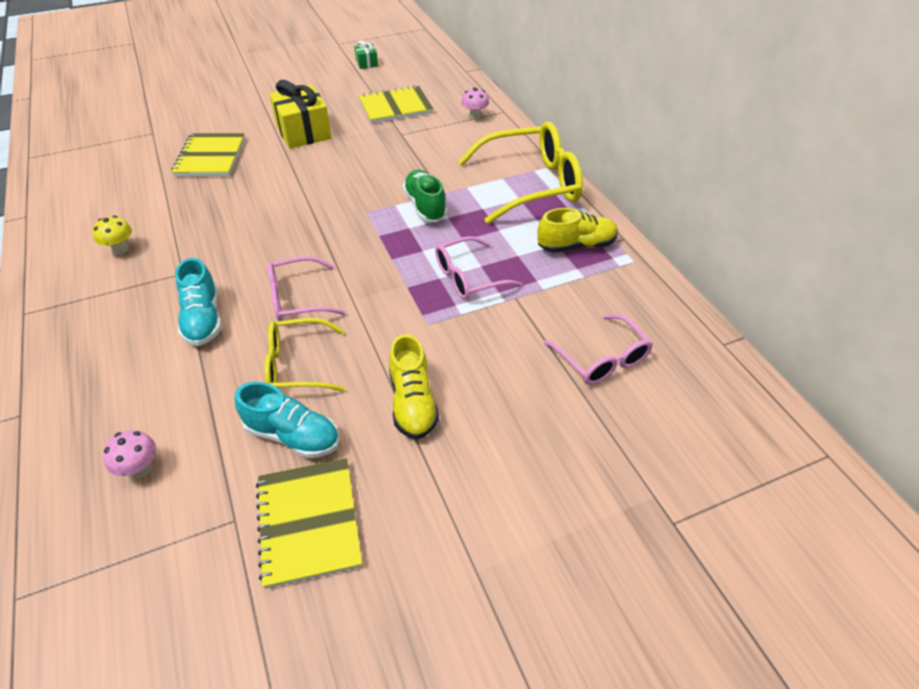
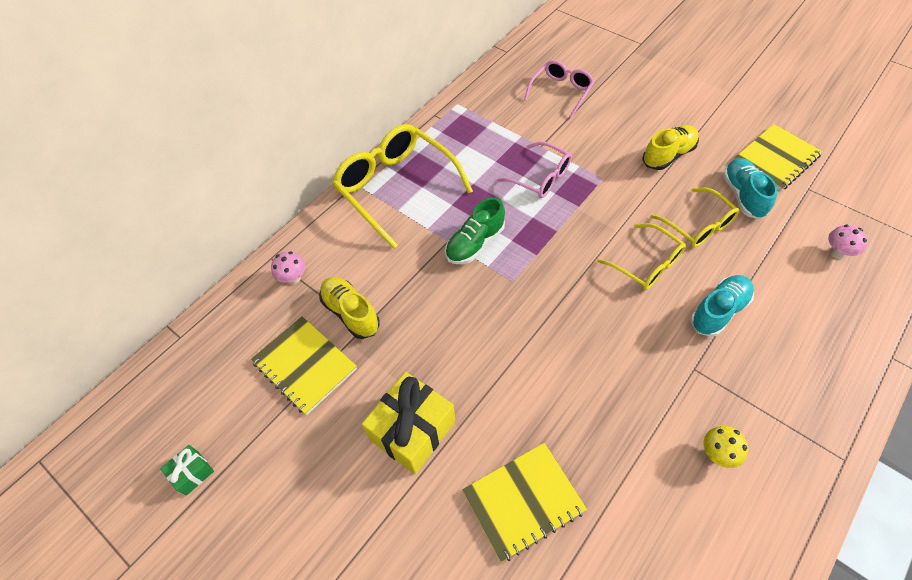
camera: 115 degrees left, 10 degrees up
pink glasses [267,256,346,321] -> yellow glasses [597,223,686,290]
yellow shoe [537,208,618,253] -> yellow shoe moved to [320,277,380,339]

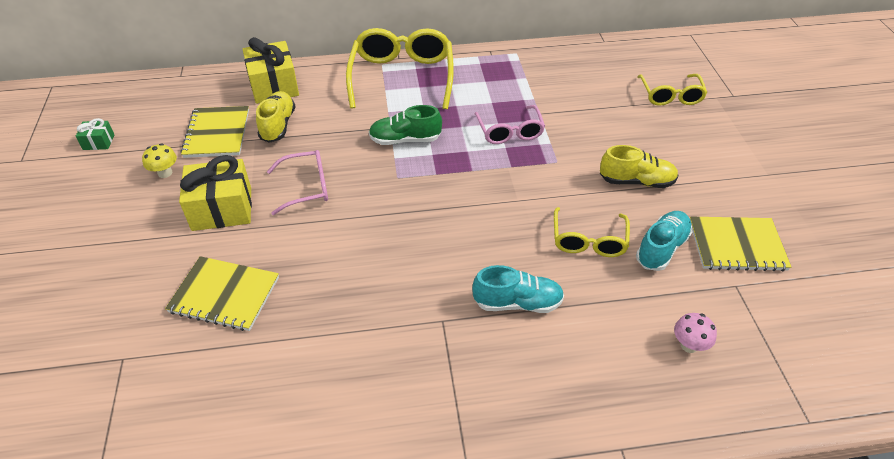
camera: 40 degrees right, 10 degrees down
pink mushroom [271,251,306,285] -> yellow gift [243,37,299,104]
pink glasses [524,60,594,118] -> pink glasses moved to [267,150,328,215]
yellow glasses [597,223,686,290] -> yellow glasses moved to [637,74,708,106]
yellow mushroom [704,426,748,468] -> yellow mushroom moved to [142,143,177,178]

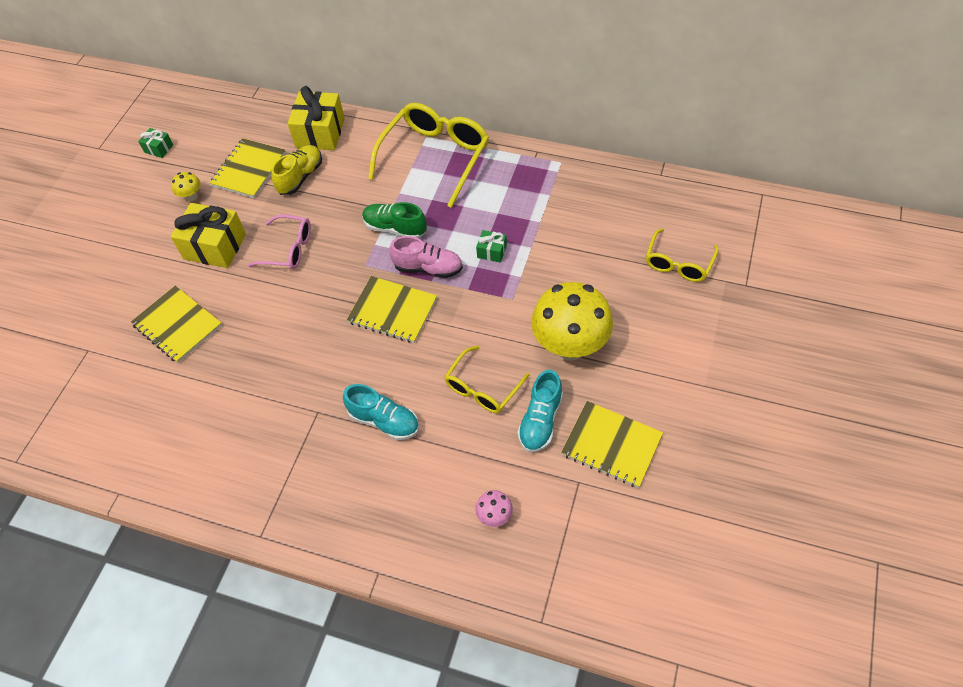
camera: 30 degrees right, 10 degrees up
pink glasses [475,105,545,144] -> green gift [476,230,507,263]
yellow shoe [600,145,679,188] -> yellow mushroom [531,282,613,361]
turquoise shoe [636,211,693,271] -> turquoise shoe turned 135 degrees clockwise [517,370,563,452]
none -> yellow notebook [347,276,437,343]
none -> pink shoe [389,236,463,278]

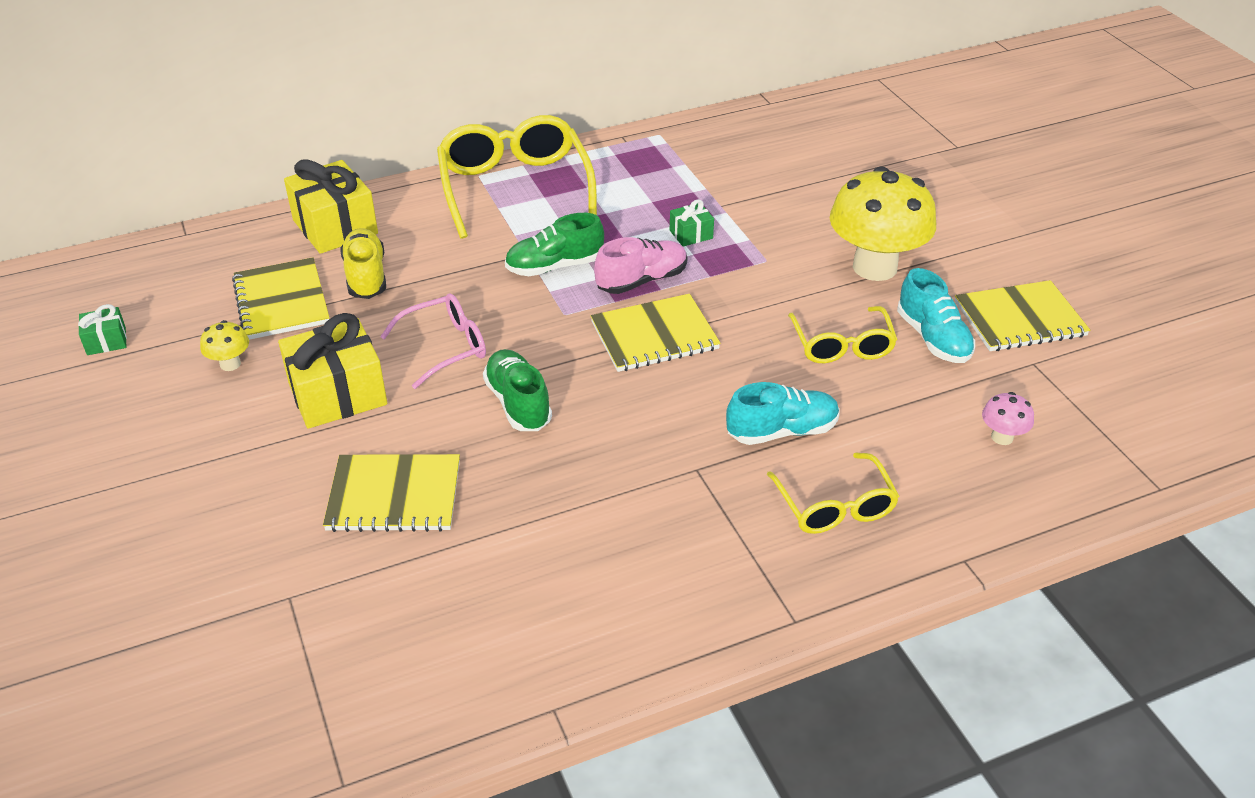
camera: 45 degrees left, 15 degrees down
yellow glasses [646,229,719,282] -> yellow glasses moved to [767,453,899,534]
none -> green shoe [483,349,552,431]

